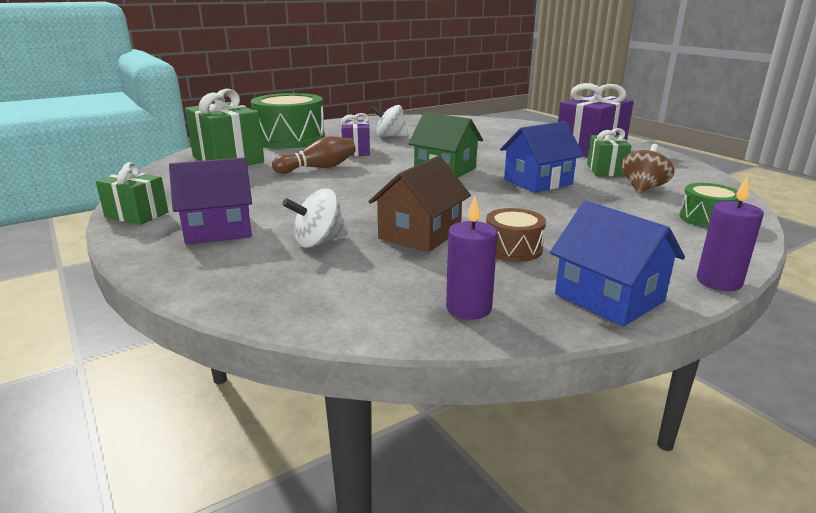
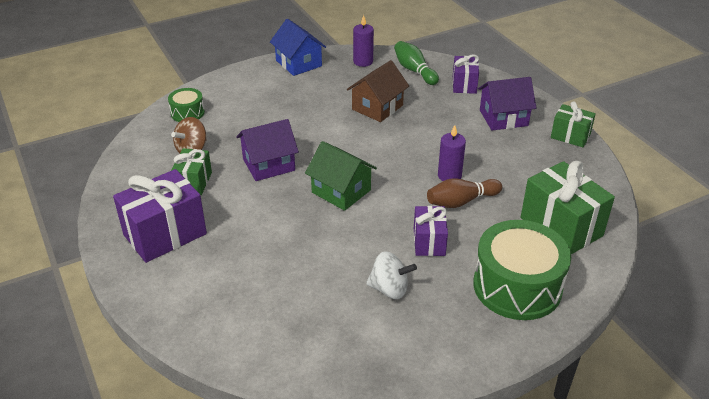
camera: 175 degrees left, 15 degrees up
white spinning top [282,189,348,248] -> none
brown drum [486,208,546,262] -> none
blue house [500,121,584,193] -> purple house [236,119,299,181]
purple candle [696,176,764,291] -> purple candle moved to [438,125,466,181]
none -> green bowling pin [394,41,439,85]
none -> purple gift [453,54,479,94]

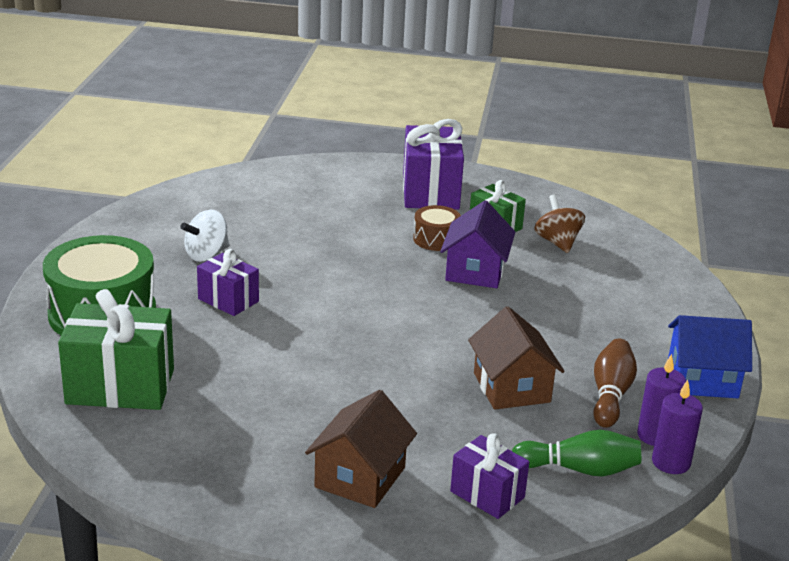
camera: 125 degrees right, 10 degrees down
green drum [168,88,205,122] -> none
green house [305,141,377,211] -> none
brown bowling pin [427,178,502,208] -> brown bowling pin moved to [593,339,637,428]
purple candle [438,125,466,181] -> purple candle moved to [652,380,703,474]
purple house [478,77,536,131] -> brown house [305,390,417,508]
green gift [551,101,596,147] -> none
none -> brown drum [413,205,461,251]

